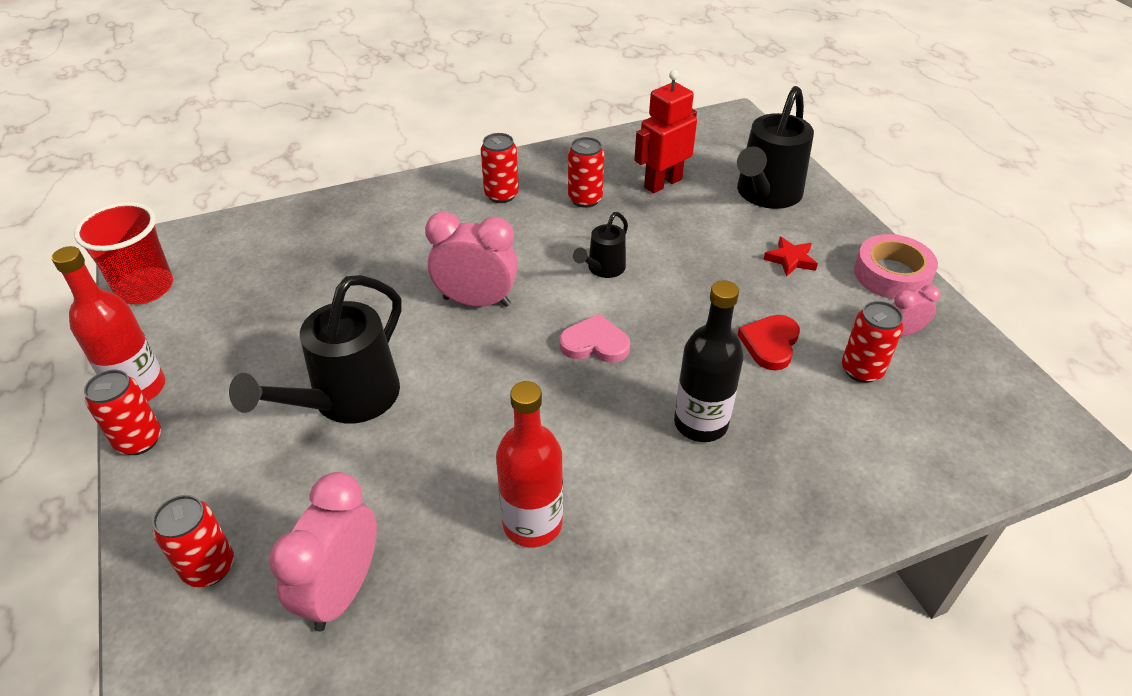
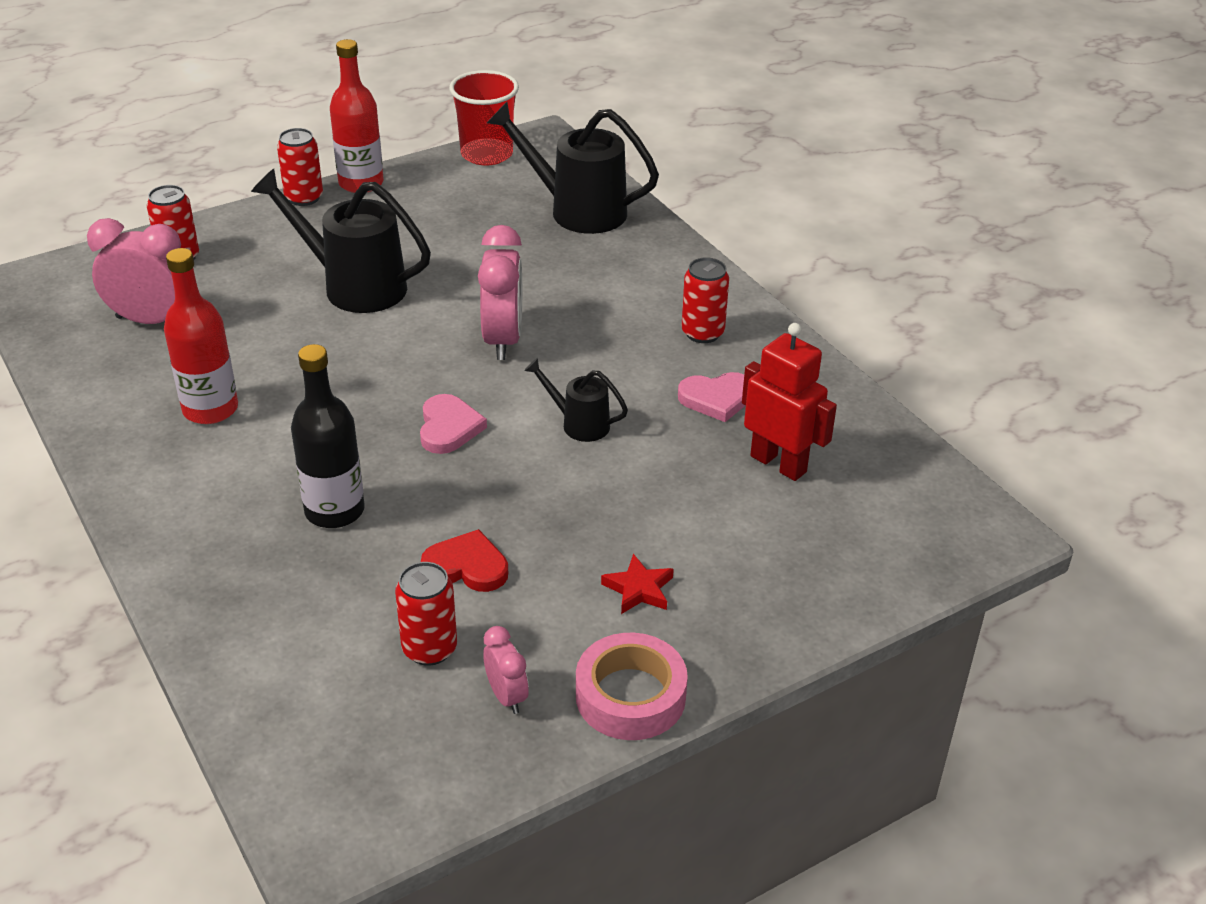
camera: 80 degrees right, 5 degrees down
red can [568,137,605,208] -> pink heart [678,372,745,422]
black watering can [737,86,814,209] -> black watering can moved to [487,102,659,234]

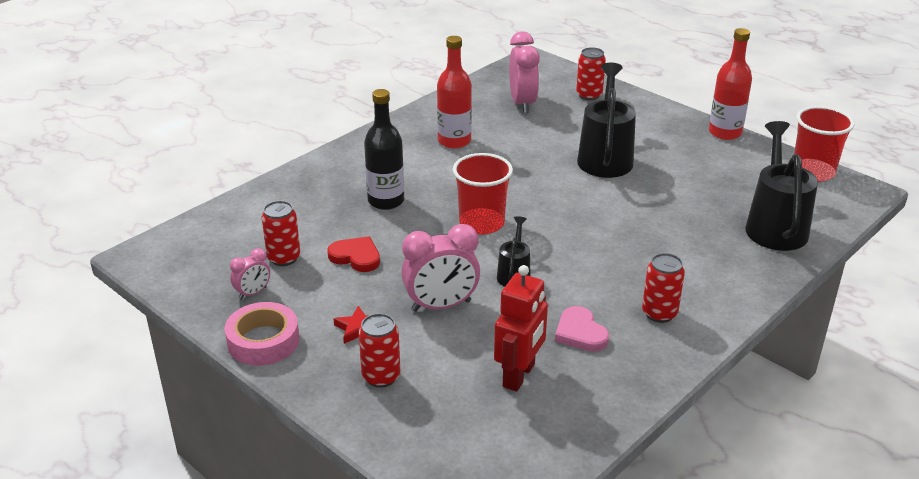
camera: 75 degrees right, 5 degrees down
red can [277,128,323,206] -> red can moved to [359,313,400,388]
pink heart [420,394,487,454] -> red cup [453,153,513,234]
red heart [421,529,508,592] -> red heart turned 60 degrees counterclockwise [328,236,380,272]
pink clock [478,225,522,360] -> pink clock moved to [401,224,480,312]

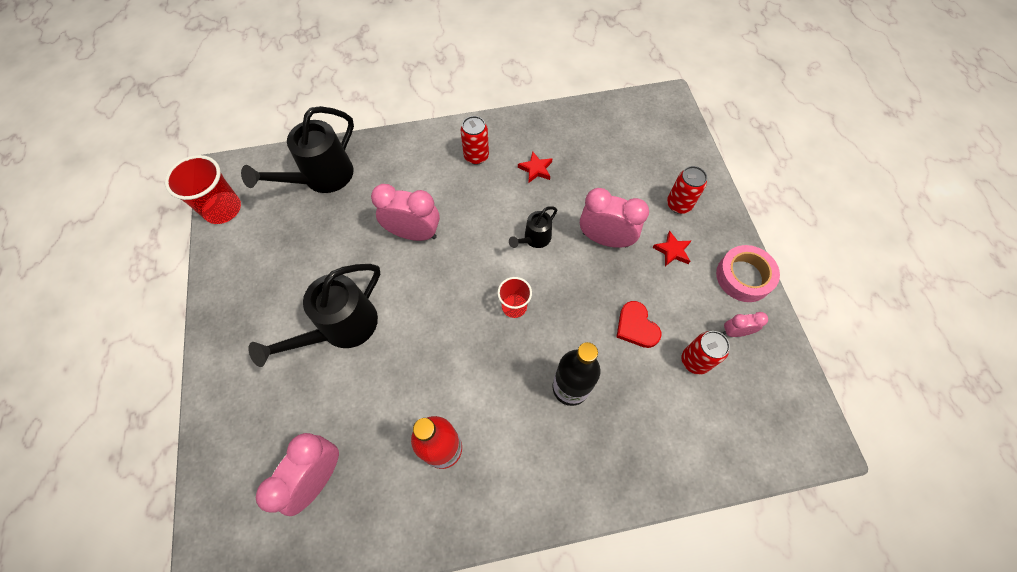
camera: 145 degrees left, 30 degrees up
red cup [453,153,513,234] -> red cup [497,277,532,318], size x0.61
red robot [494,265,548,391] -> none
pink heart [555,306,609,352] -> red star [518,151,553,183]
red can [576,47,606,100] -> none
red bottle [709,28,752,140] -> none
none -> pink clock [371,184,440,241]

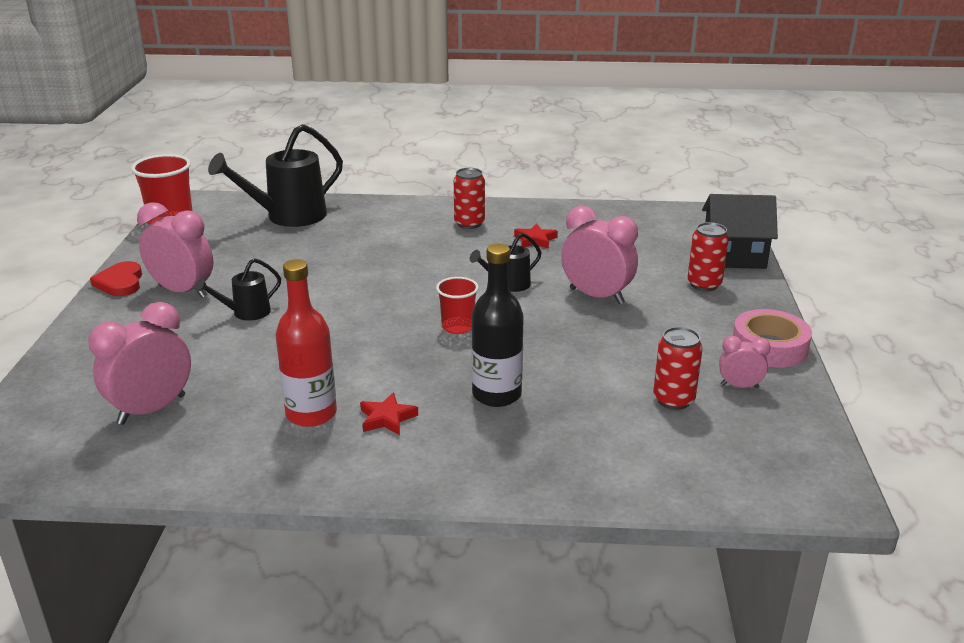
camera: 15 degrees right, 35 degrees down
black watering can [248,264,380,367] -> black watering can [195,258,281,321], size x0.52
pink clock [371,184,440,241] -> pink clock moved to [137,202,213,298]
red heart [617,301,661,348] -> red heart moved to [90,261,142,296]
red star [653,231,691,266] -> red star moved to [360,392,418,435]
none -> black house [702,194,778,269]

